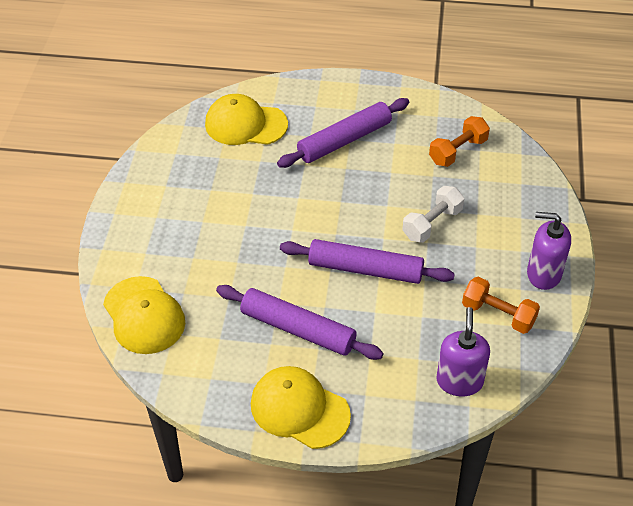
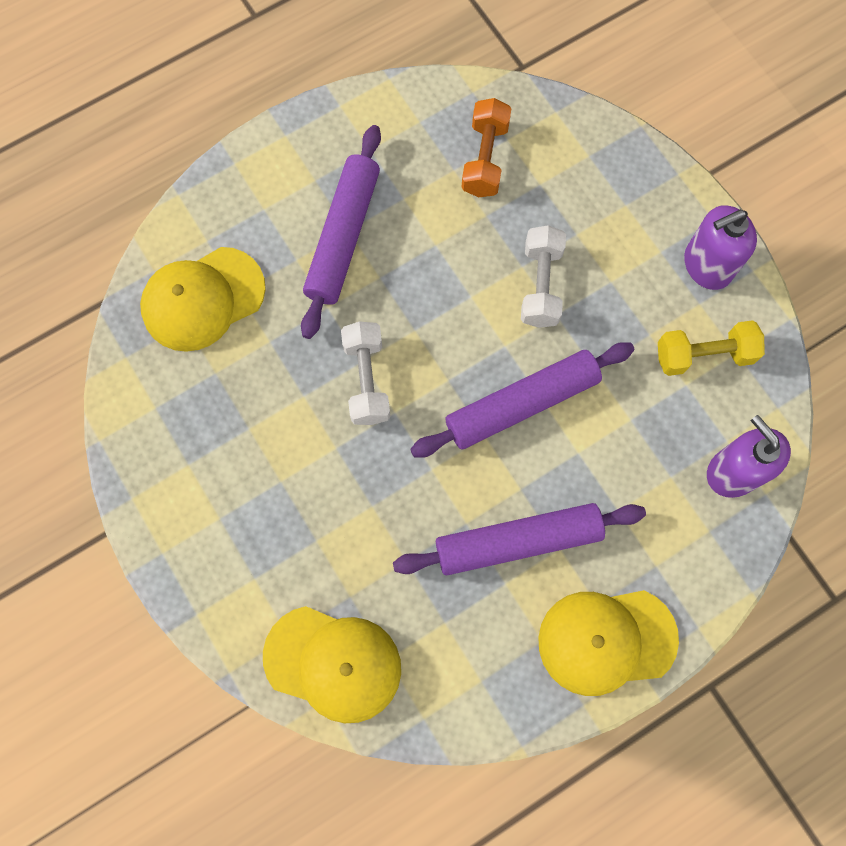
camera: 40 degrees left, 25 degrees up
orange dumbbell [462,277,540,334] -> yellow dumbbell [658,320,765,376]
none -> white dumbbell [341,321,391,425]

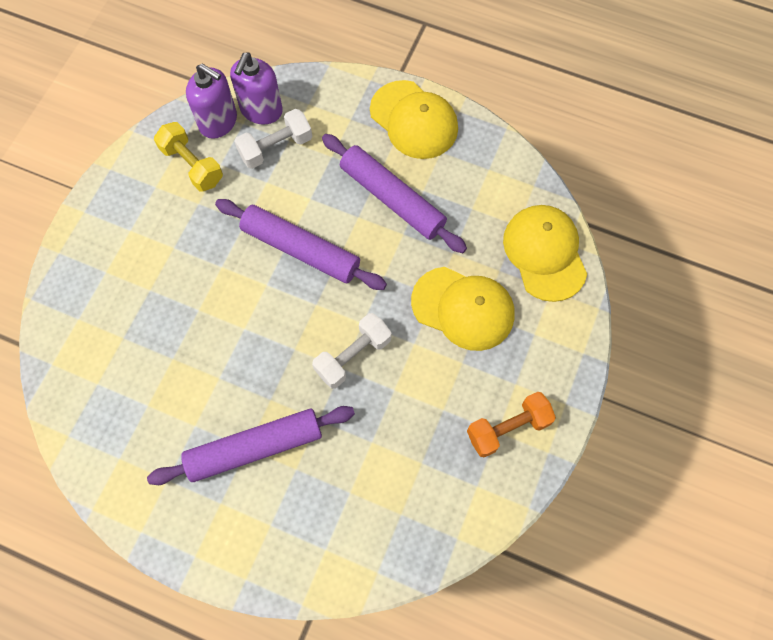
camera: 125 degrees left, 5 degrees down
yellow cap [140,247,266,352] -> yellow cap moved to [411,267,515,351]
orange dumbbell [461,98,512,197] -> orange dumbbell moved to [467,392,556,458]
white dumbbell [521,225,566,328] -> white dumbbell moved to [234,109,312,169]
purple soap dispenser [684,205,757,290] -> purple soap dispenser moved to [186,64,237,139]

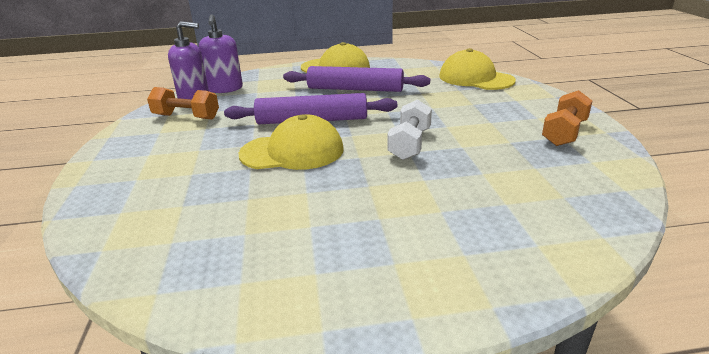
camera: 30 degrees left, 40 degrees down
purple rolling pin [147,406,355,485] -> none
yellow dumbbell [154,122,223,192] -> orange dumbbell [147,87,219,119]
white dumbbell [234,109,312,169] -> none
yellow cap [411,267,515,351] -> yellow cap moved to [239,114,344,170]

